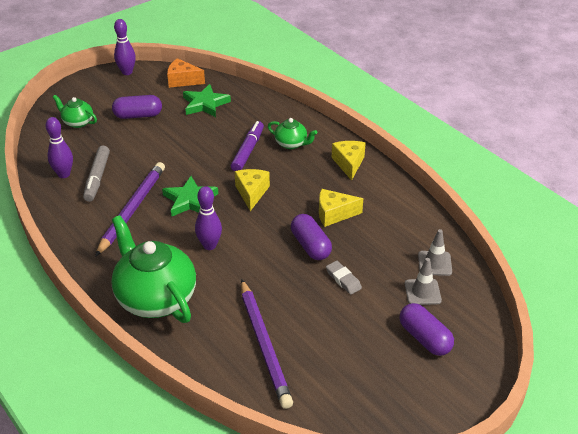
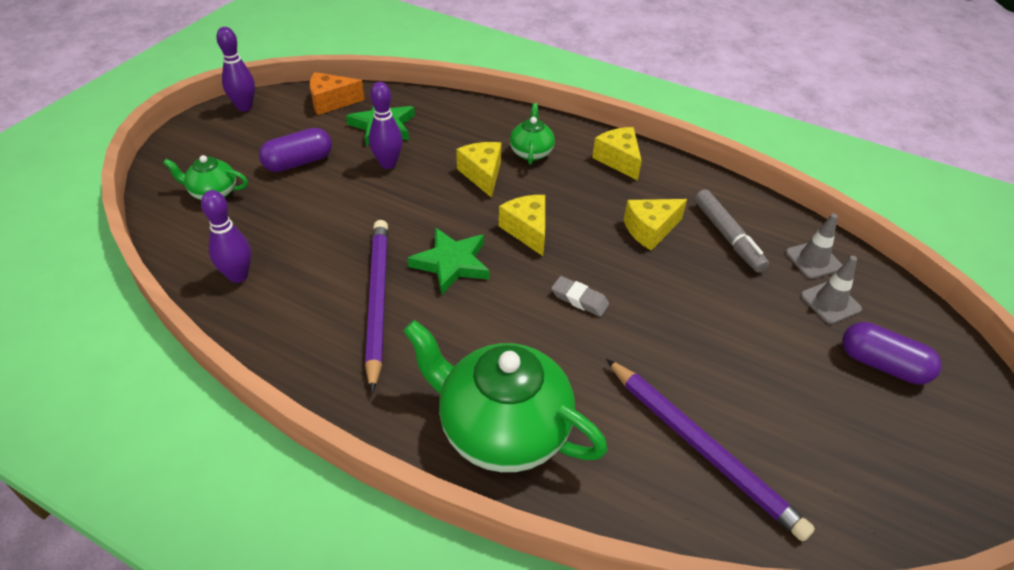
camera: 25 degrees left, 5 degrees up
grey marker [83,146,110,202] -> grey marker moved to [695,189,769,273]
purple bowling pin [195,186,222,250] -> purple bowling pin moved to [369,82,403,169]
purple marker [231,121,264,171] -> yellow cheese [456,142,501,198]
green teapot [268,118,317,149] -> green teapot turned 90 degrees counterclockwise [510,103,555,164]
purple capsule [291,214,332,260] -> none
grey eraser [326,261,362,295] -> grey eraser moved to [551,276,609,317]

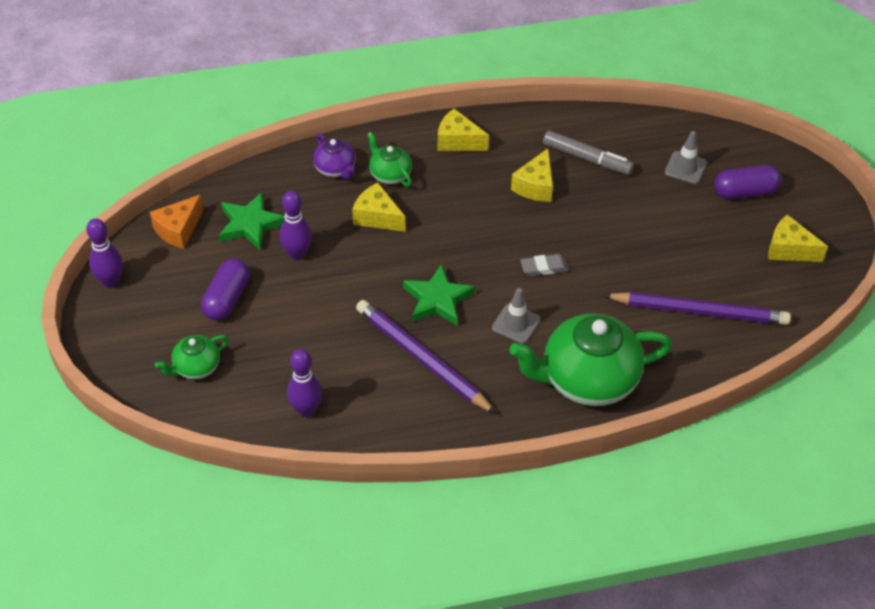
camera: 40 degrees left, 5 degrees up
yellow cheese [499,195,545,256] -> yellow cheese moved to [768,215,828,262]
grey traffic cone [786,214,842,279] -> grey traffic cone moved to [492,288,540,344]
none -> purple teapot [313,133,356,179]

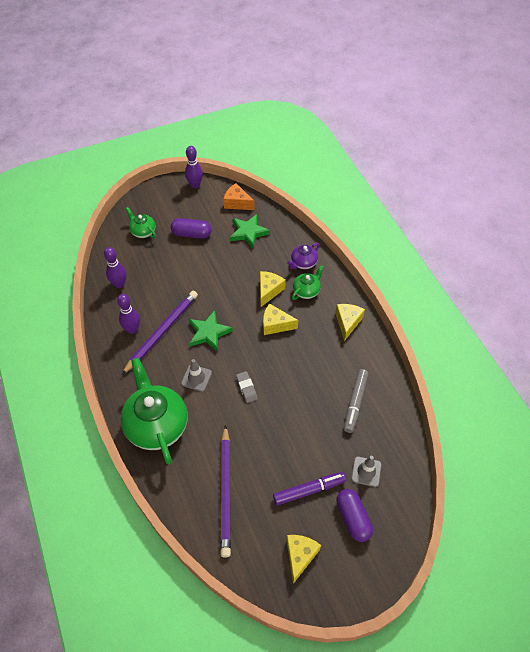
camera: 80 degrees right, 5 degrees up
purple bowling pin [280,191,312,260] -> purple bowling pin moved to [117,294,140,334]
yellow cheese [511,148,553,202] -> yellow cheese moved to [263,303,298,335]
none -> purple marker [273,472,346,506]

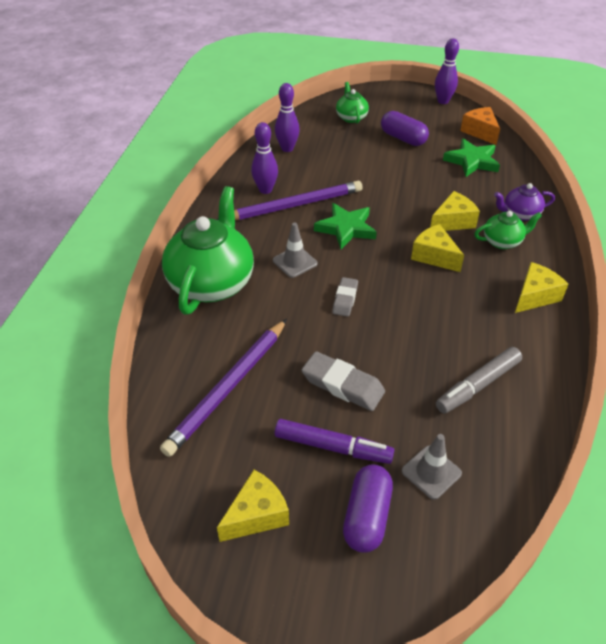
camera: 35 degrees right, 10 degrees down
none -> grey eraser [302,351,385,411]

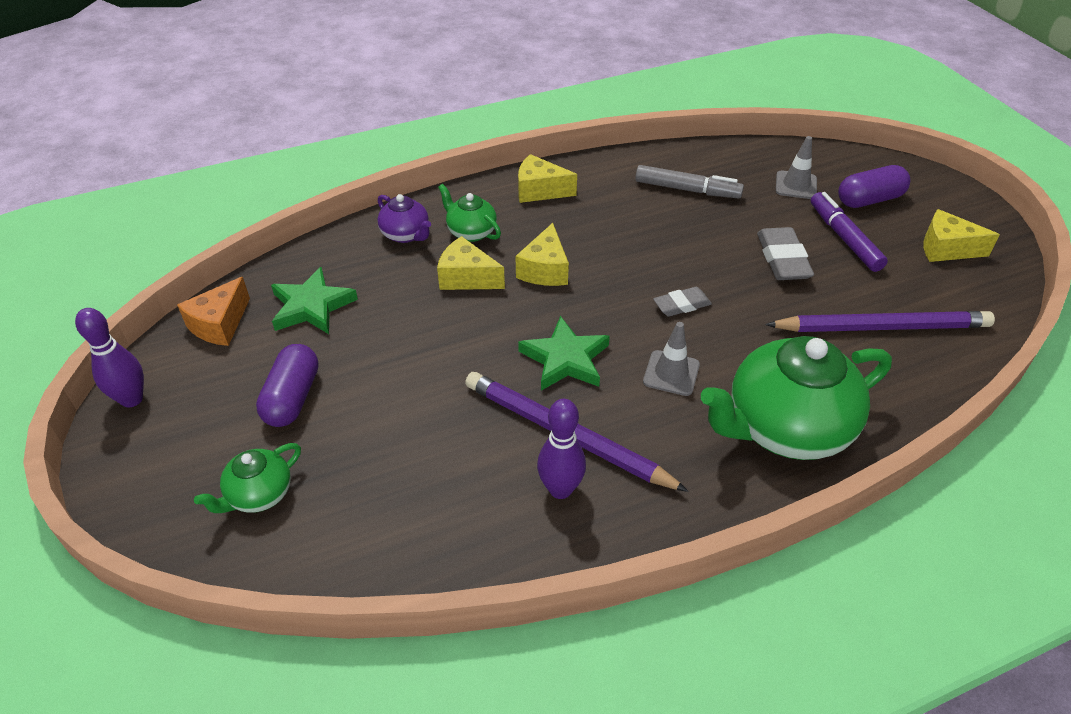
camera: 125 degrees left, 0 degrees up
purple bowling pin [275,83,300,152] -> none

